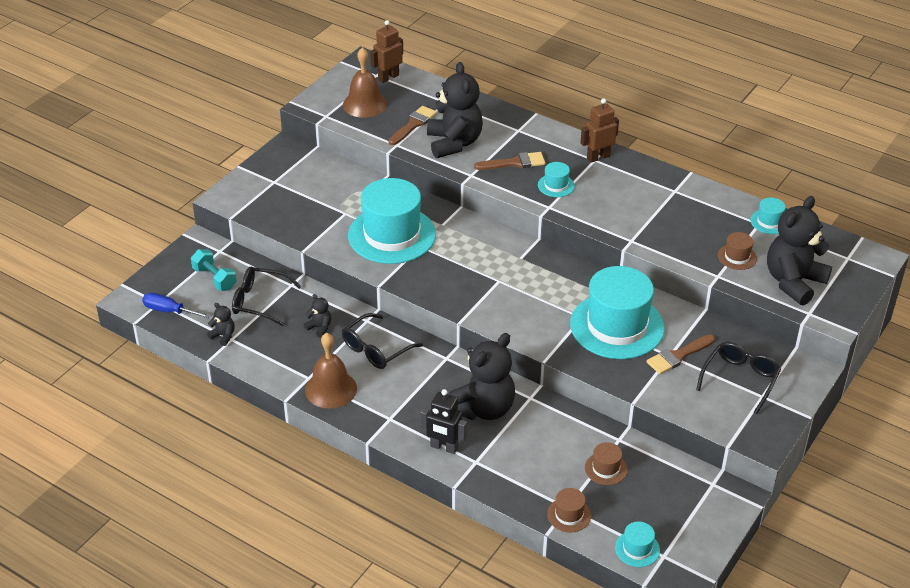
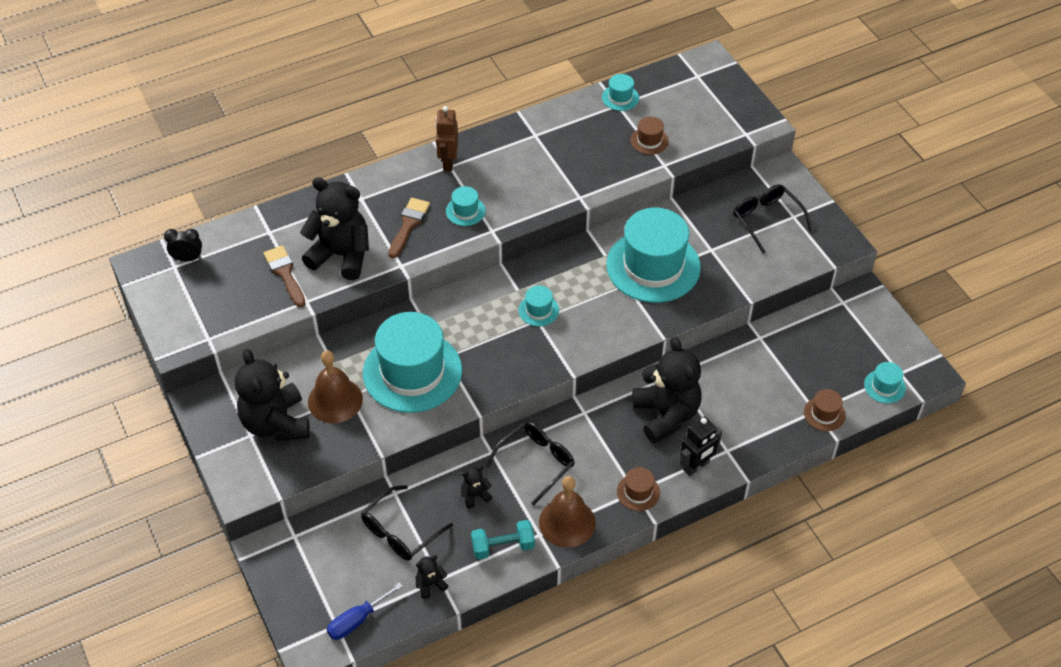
camera: 60 degrees left, 10 degrees up
turquoise dumbbell [191,249,237,291] -> turquoise dumbbell moved to [471,520,535,560]
black glasses [342,313,423,369] -> black glasses turned 120 degrees counterclockwise [486,421,575,506]
brown bell [343,47,387,118] -> brown bell moved to [308,350,363,423]
brown robot [370,20,403,83] -> black clock [164,229,202,261]
brown hat [585,442,627,485] -> brown hat moved to [617,467,660,511]
brown brush [647,335,715,374] -> none
black teddy bear [767,196,832,305] -> black teddy bear moved to [235,349,310,441]
none -> turquoise hat [519,286,559,326]

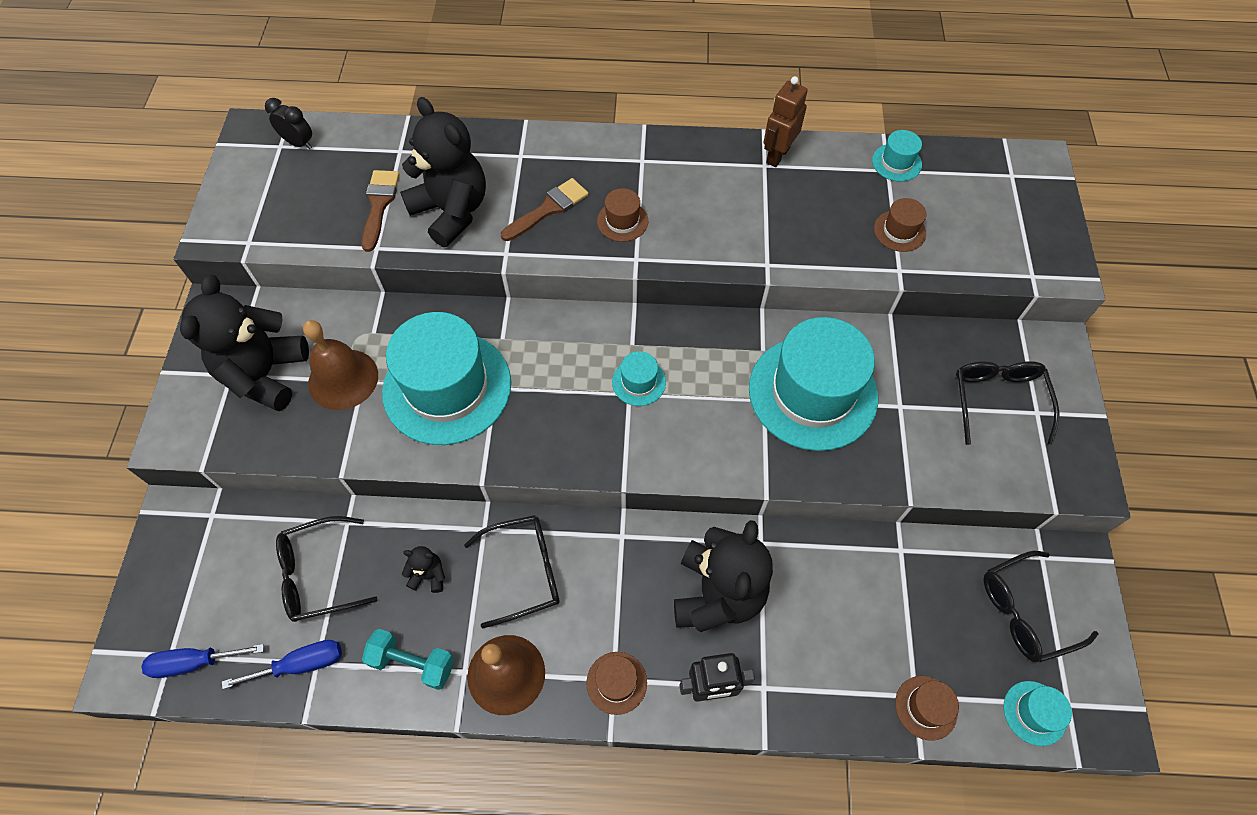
camera: 30 degrees right, 10 degrees up
black teddy bear [416,555,449,599] -> blue screwdriver [222,640,342,689]
brown robot [435,106,458,171] -> brown robot moved to [764,76,808,167]
turquoise hat [446,186,486,226] -> brown hat [597,188,648,242]
none -> black glasses [984,551,1098,662]

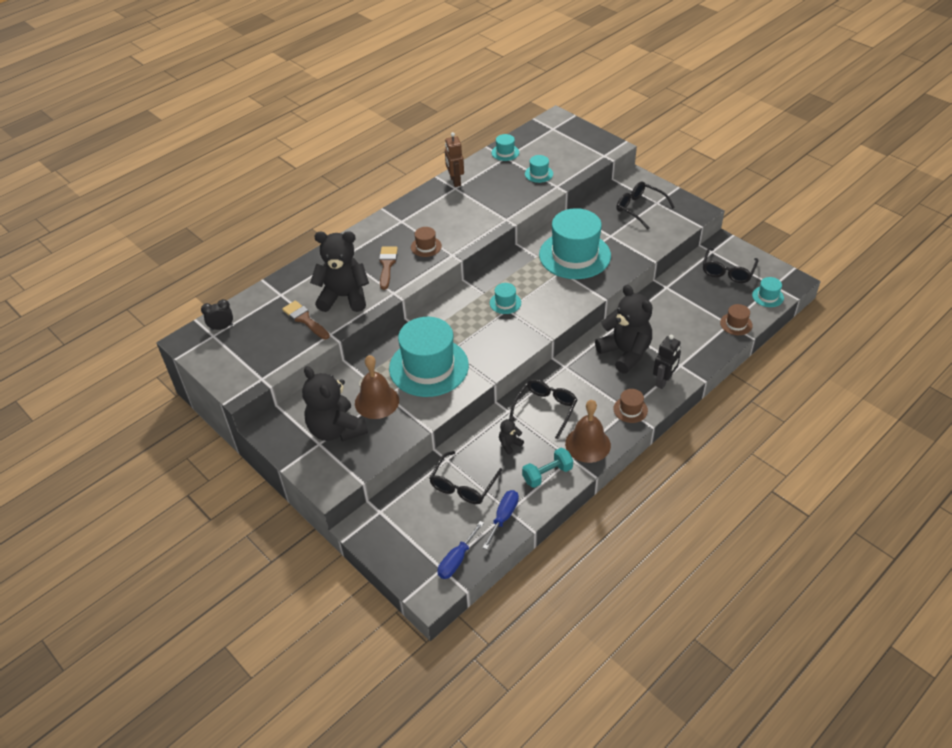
camera: 45 degrees left, 15 degrees down
brown hat [874,198,927,252] -> turquoise hat [525,155,553,183]

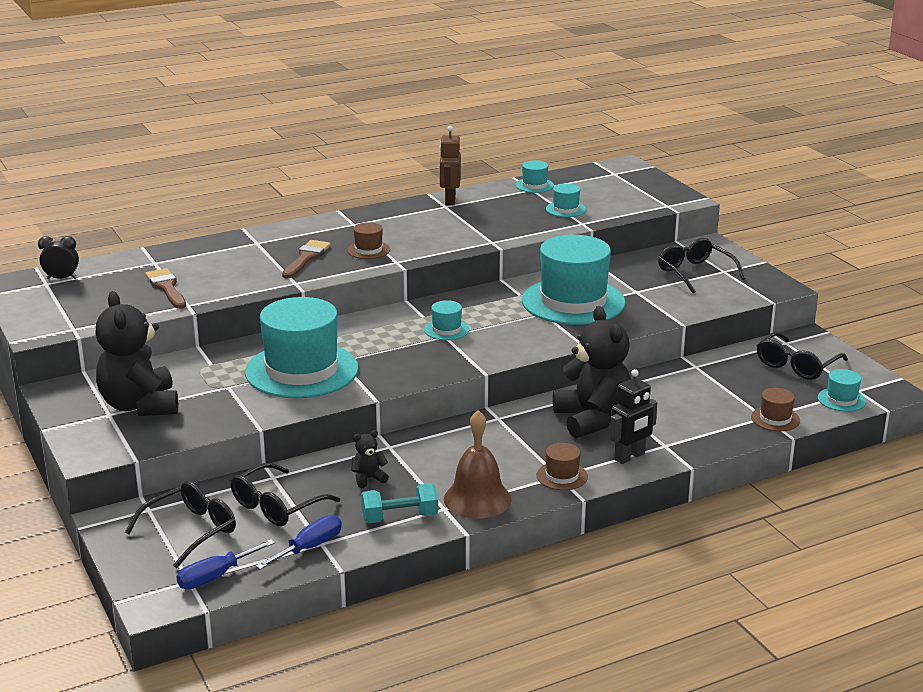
camera: 15 degrees right, 20 degrees down
black teddy bear [310,231,369,312] -> none
brown bell [355,355,399,419] -> none
black glasses [509,379,577,439] -> black glasses moved to [125,481,236,568]

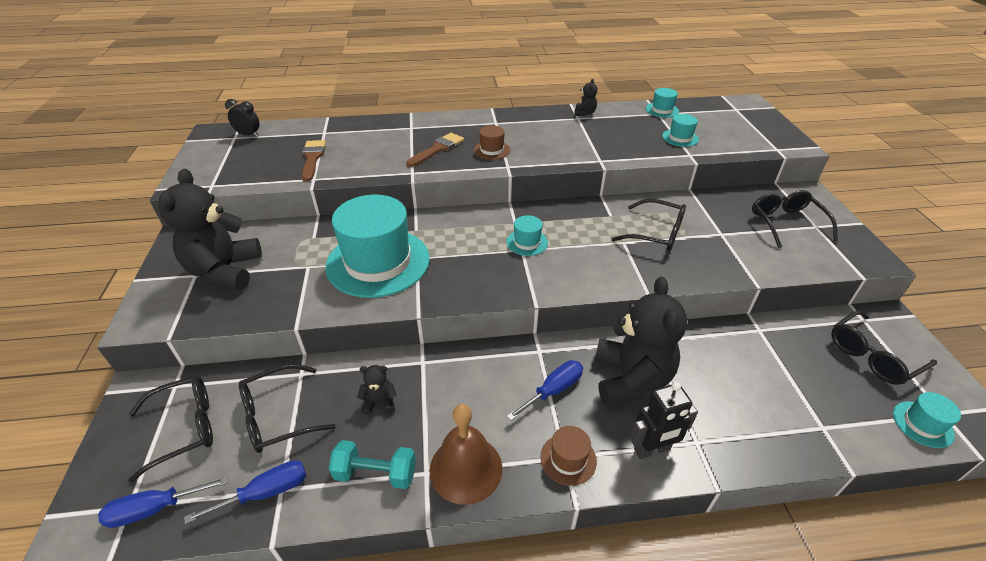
camera: 20 degrees right, 15 degrees up
brown robot [439,126,461,205] -> black teddy bear [574,79,598,116]
turquoise hat [522,235,625,325] -> black glasses [612,199,686,252]
brown hat [751,388,800,431] -> none
none -> blue screwdriver [506,360,583,421]

